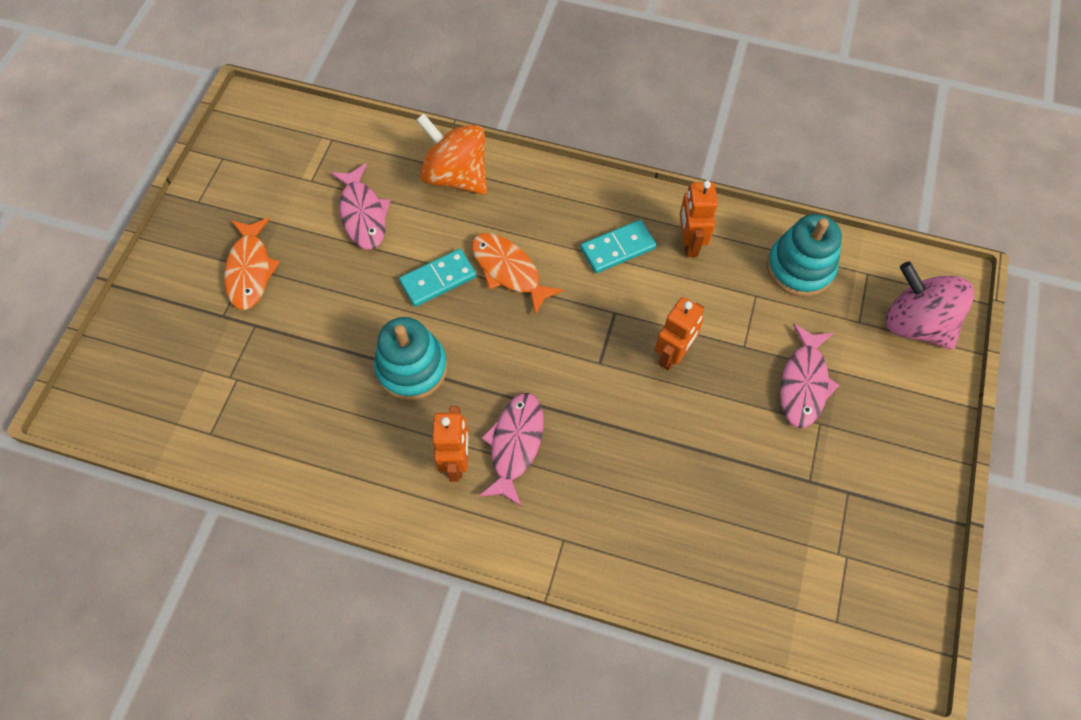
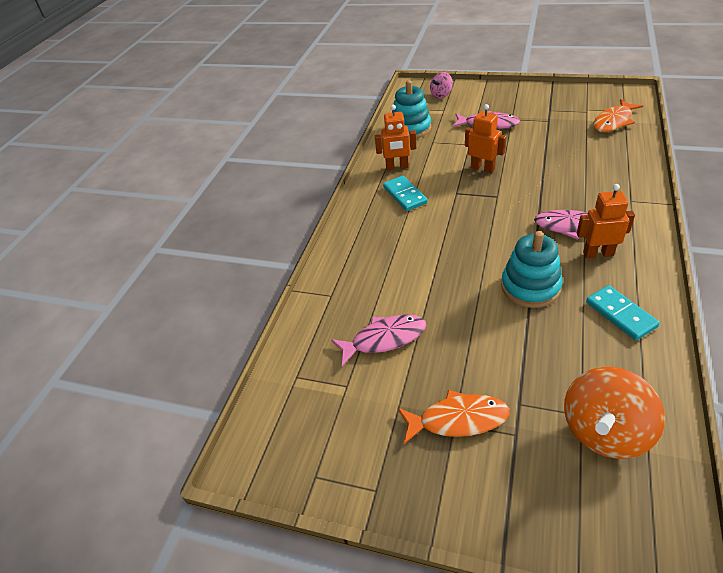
camera: 85 degrees left, 20 degrees down
turquoise domino [399,249,477,307] -> turquoise domino moved to [586,285,660,341]
orange spinning top [416,113,487,194] -> orange spinning top moved to [564,366,665,459]
orange fish [472,233,563,315] -> orange fish moved to [593,99,643,132]
pink spinning top [886,262,974,349] -> pink spinning top [430,72,453,98], size x0.55

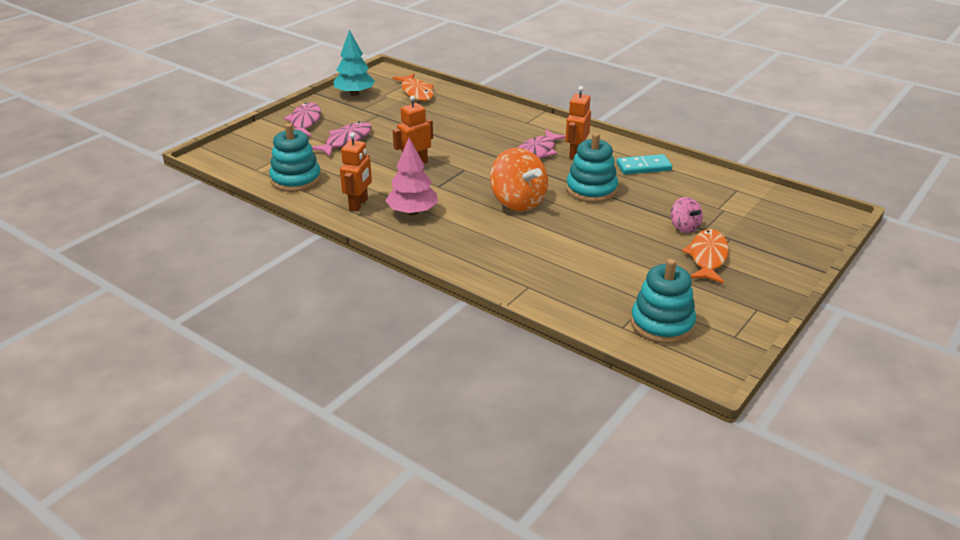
camera: 75 degrees left, 10 degrees down
pink fish [331,314,426,366] -> pink fish moved to [284,102,321,136]
turquoise domino [383,176,428,211] -> pink tree [385,138,438,215]
pink spinning top [430,72,453,98] -> pink spinning top moved to [671,197,703,233]
orange spinning top [564,366,665,459] -> orange spinning top moved to [490,148,548,211]
none -> turquoise tree [333,30,375,96]
none -> turquoise stacking toy [631,259,696,344]

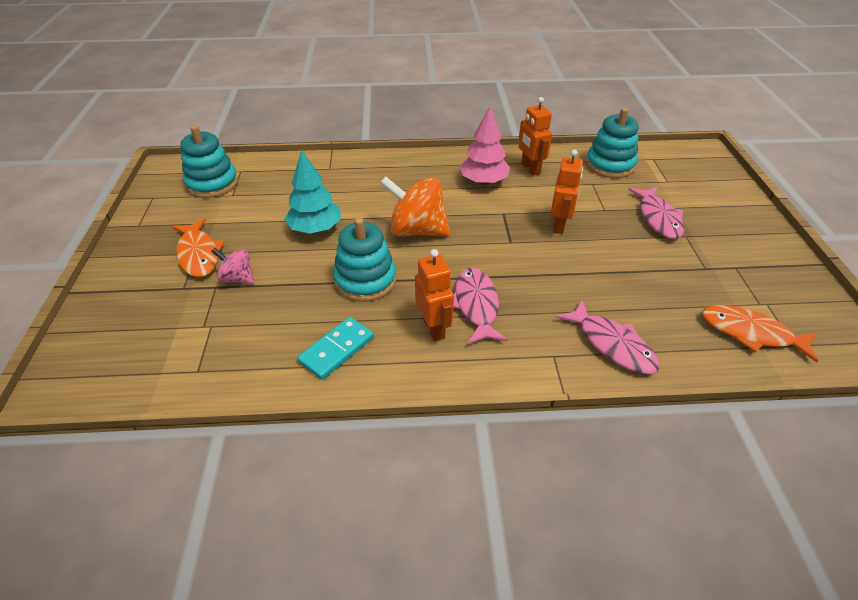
camera: 140 degrees right, 10 degrees up
pink fish [284,102,321,136] -> pink fish moved to [556,300,660,374]
turquoise tree [333,30,375,96] -> turquoise tree moved to [285,150,341,234]

